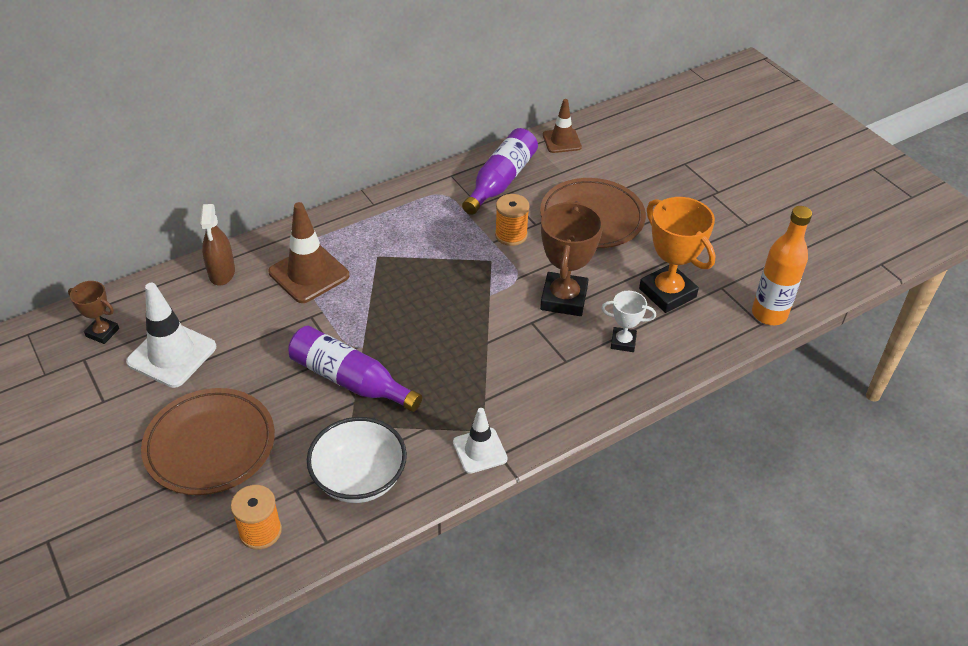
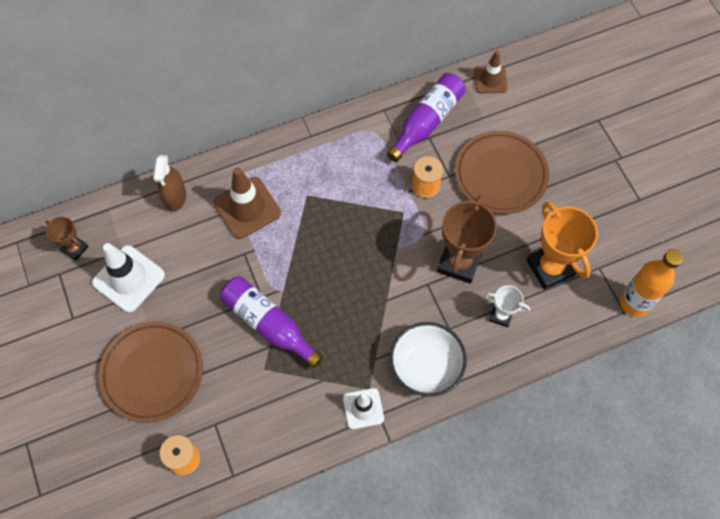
camera: 10 degrees right, 20 degrees up
white bowl [307,417,407,503] -> white bowl moved to [390,322,467,397]

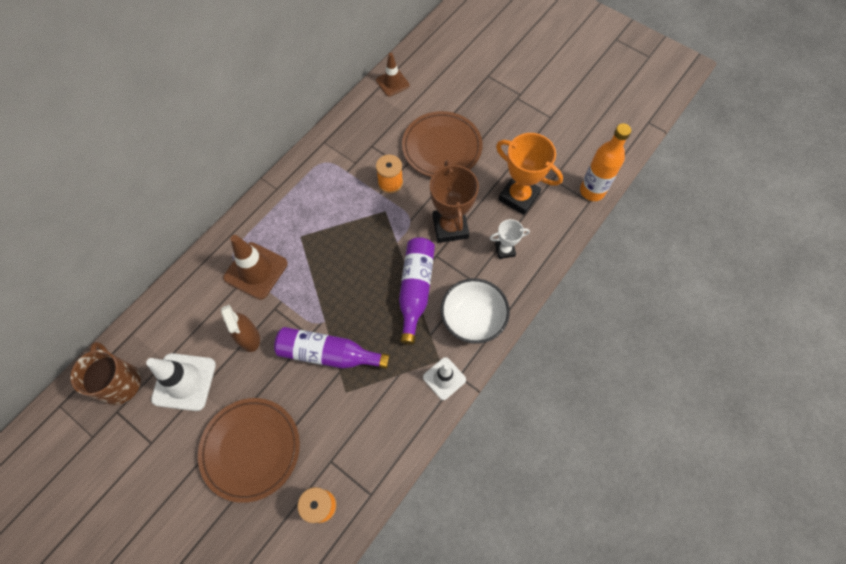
camera: 30 degrees left, 0 degrees up
brown trophy [45,217,89,261] -> brown mug [70,342,141,405]
brown spray bottle [153,155,186,212] -> brown spray bottle moved to [221,305,260,352]
purple bottle [387,73,466,162] -> purple bottle moved to [399,237,435,345]

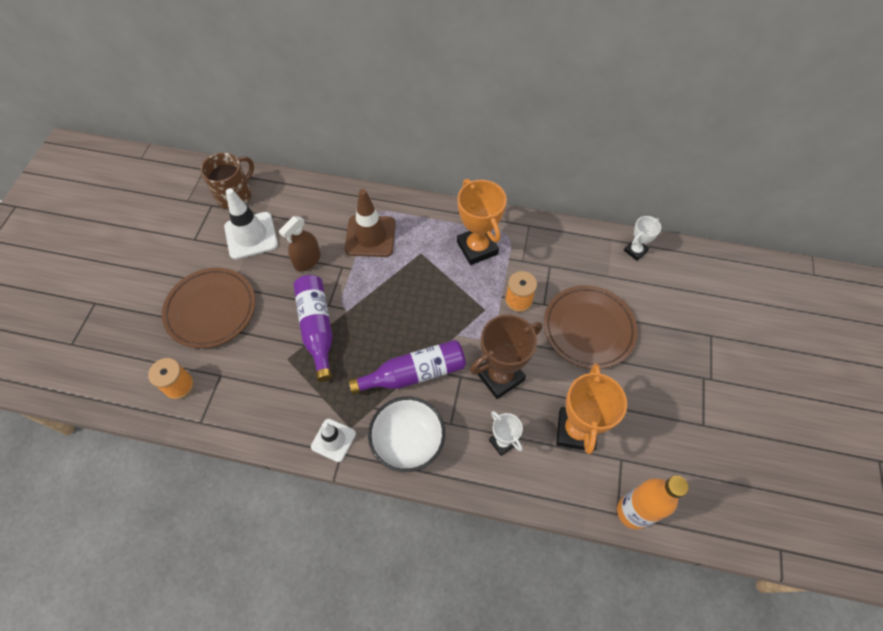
camera: 65 degrees right, 5 degrees down
brown traffic cone [376,53,409,97] -> white trophy [624,216,661,261]
none -> orange trophy [457,179,507,265]

